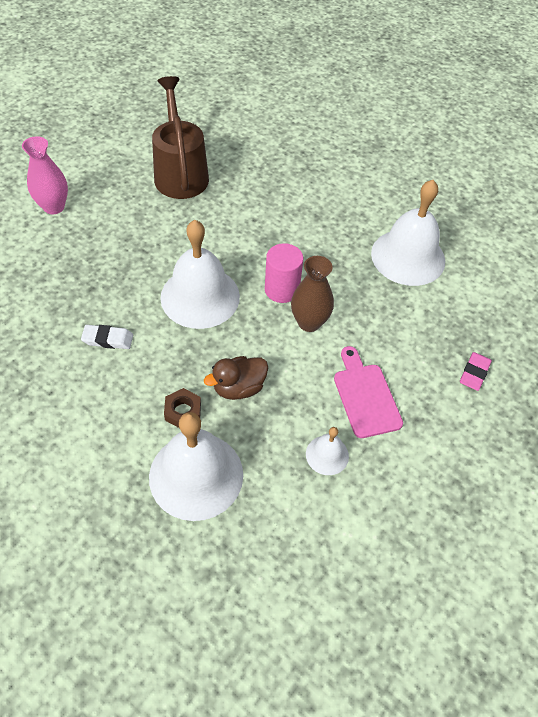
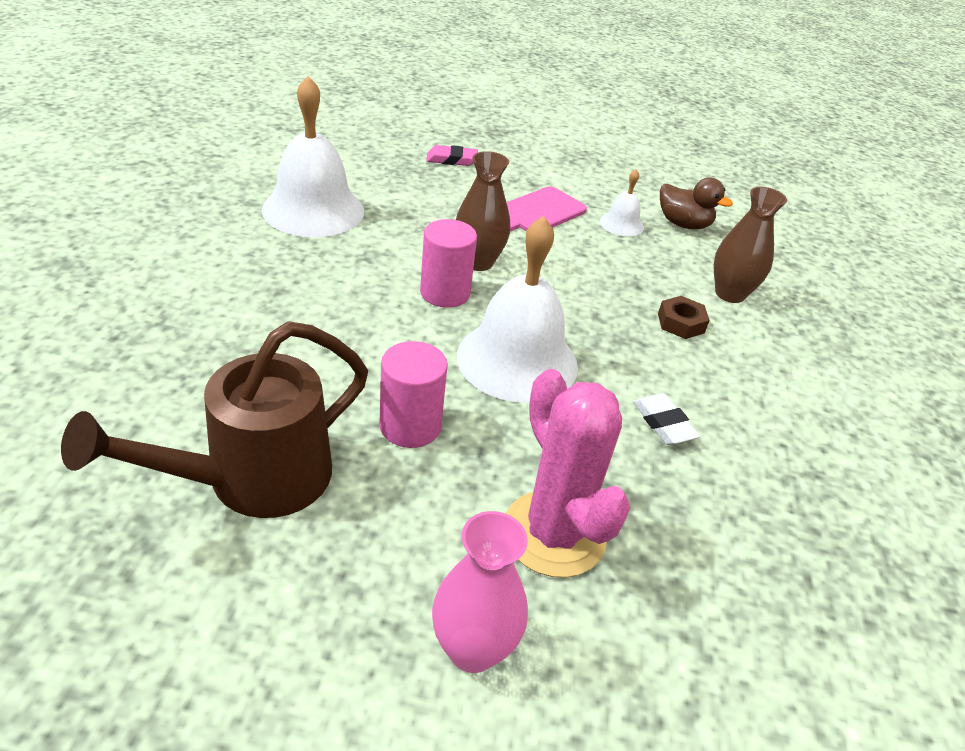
camera: 120 degrees left, 15 degrees down
white bell [149,412,243,521] -> brown vase [714,187,787,303]
brown duck [204,356,268,400] -> brown duck moved to [660,178,733,229]
none -> pink cylinder [379,341,448,448]
none -> pink cactus [505,369,631,578]

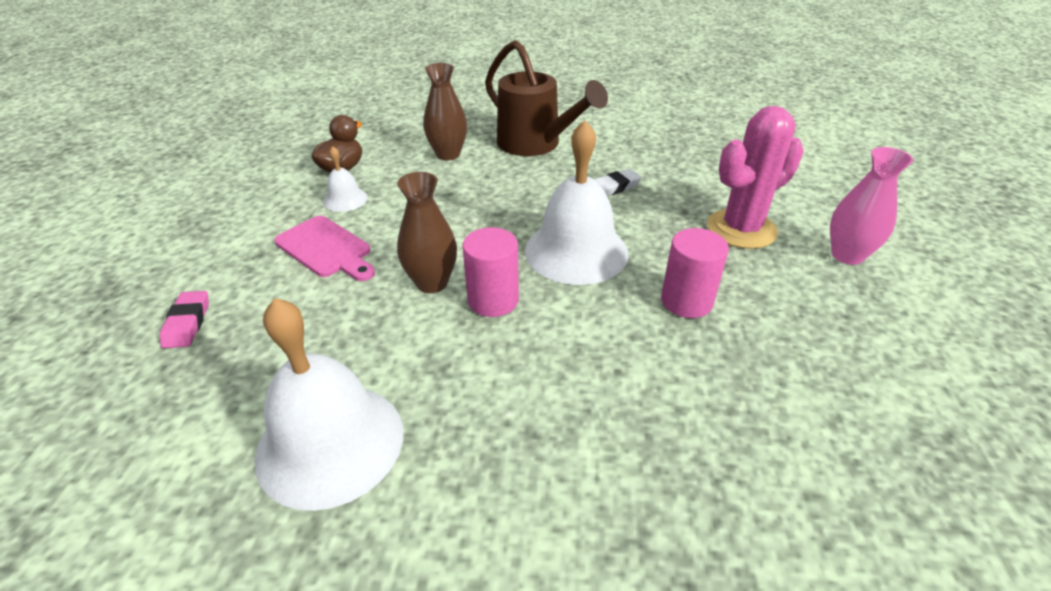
camera: 90 degrees left, 0 degrees up
brown watering can [61,321,368,518] -> brown watering can moved to [485,40,608,156]
brown nut [658,296,710,339] -> none

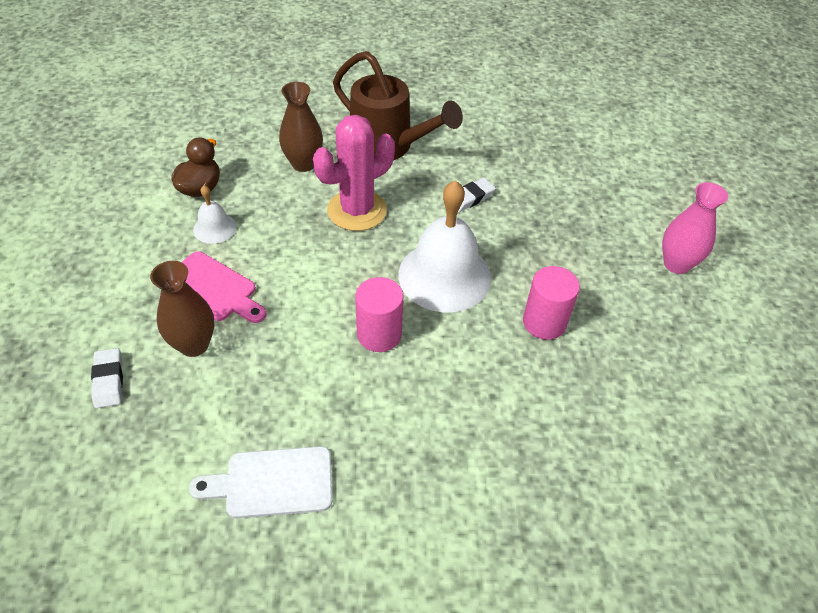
camera: 10 degrees left, 10 degrees up
pink eraser [160,291,209,348] -> white eraser [91,348,123,408]
white bell [254,298,403,511] -> white cutting board [189,446,332,519]
brown vase [397,172,457,293] -> brown vase moved to [150,261,214,357]
pink cactus [707,106,804,249] -> pink cactus moved to [313,115,395,231]

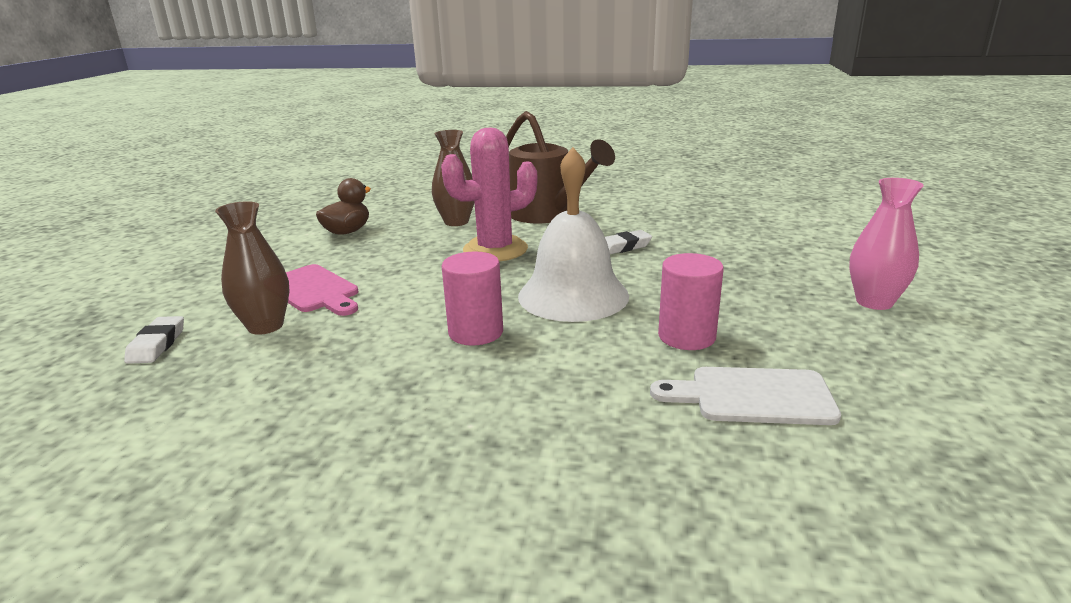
camera: 15 degrees right, 25 degrees down
white cutting board [189,446,332,519] -> white cutting board moved to [650,367,841,425]
white bell [193,185,236,244] -> none

